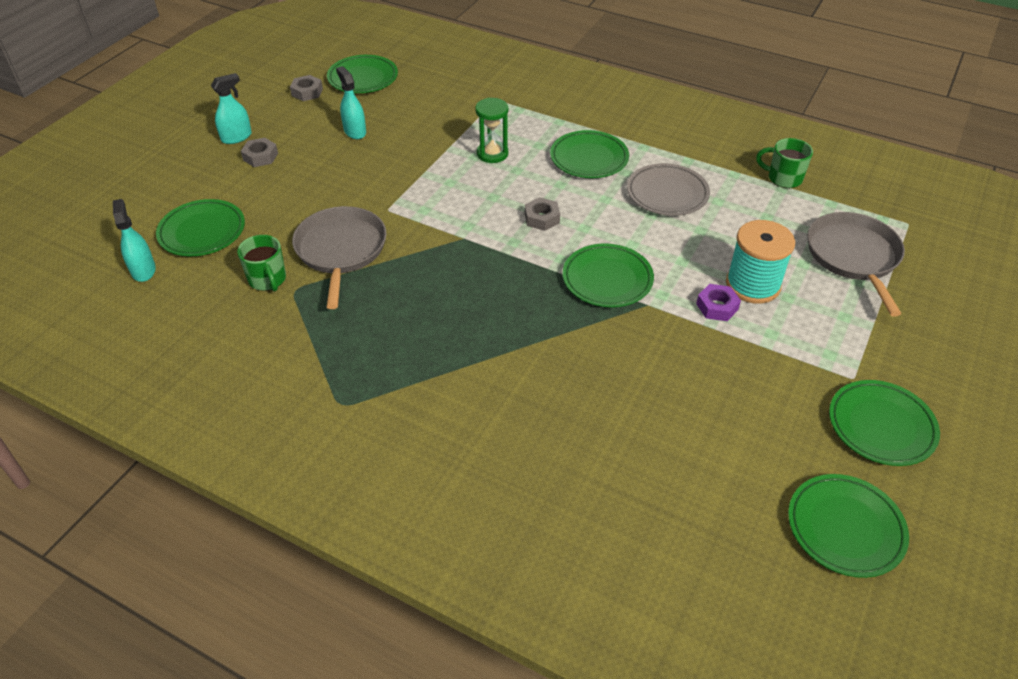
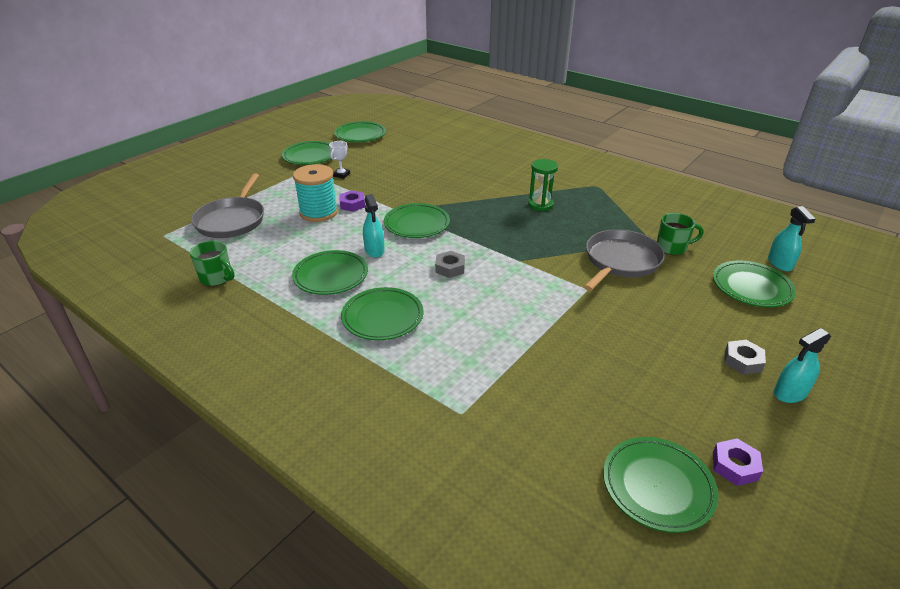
camera: 170 degrees left, 10 degrees down
green mug [237,235,286,292] -> green mug turned 105 degrees clockwise [657,213,704,255]
grey nut [290,75,323,101] -> purple nut [713,438,763,486]
grey pan [292,206,386,309] -> grey pan turned 150 degrees counterclockwise [584,229,665,291]
turquoise spray bottle [336,66,366,139] -> turquoise spray bottle moved to [363,194,385,258]
green hourglass [475,98,508,163] -> green hourglass moved to [528,159,558,211]
grey plate [627,163,710,216] -> green plate [292,250,368,295]
none -> white trophy [329,141,350,179]

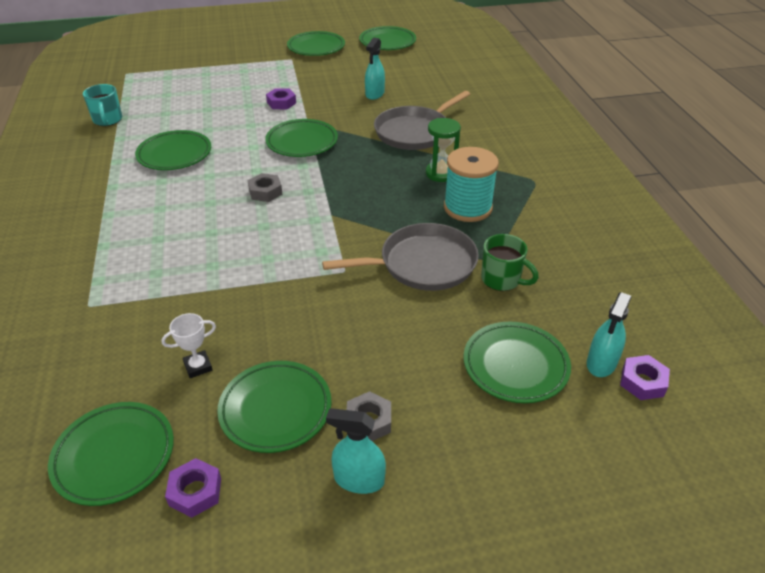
camera: 40 degrees right, 5 degrees up
green mug [190,241,234,286] -> turquoise mug [83,84,122,126]
grey pan [191,174,264,238] -> grey pan moved to [374,91,470,150]
turquoise spool [293,164,338,222] -> turquoise spool moved to [444,147,499,222]
white trophy [329,141,350,179] -> white trophy moved to [161,313,216,378]
green plate [341,287,423,340] -> green plate moved to [217,361,332,453]
turquoise spray bottle [363,194,385,258] -> turquoise spray bottle moved to [365,38,385,100]
none -> purple nut [620,355,670,400]

